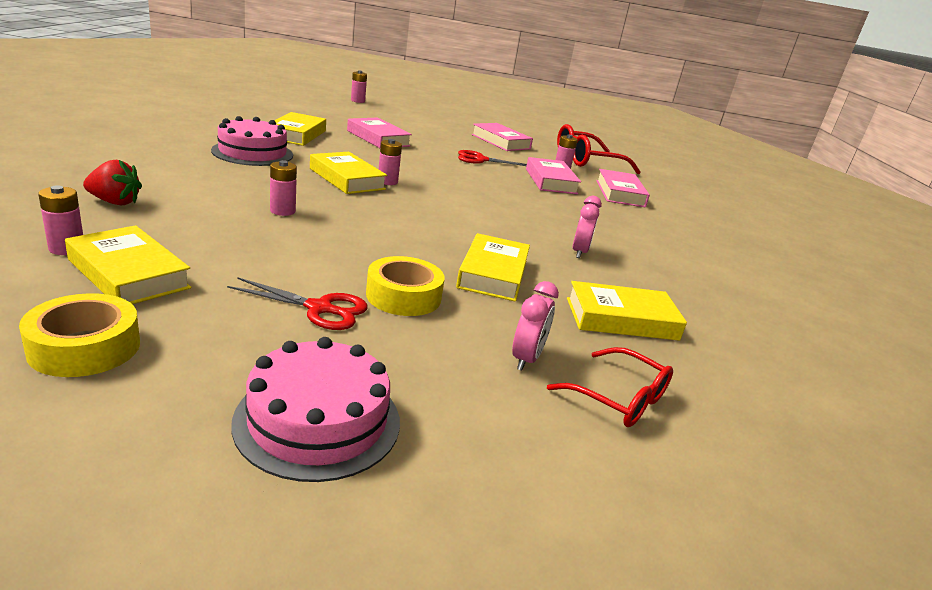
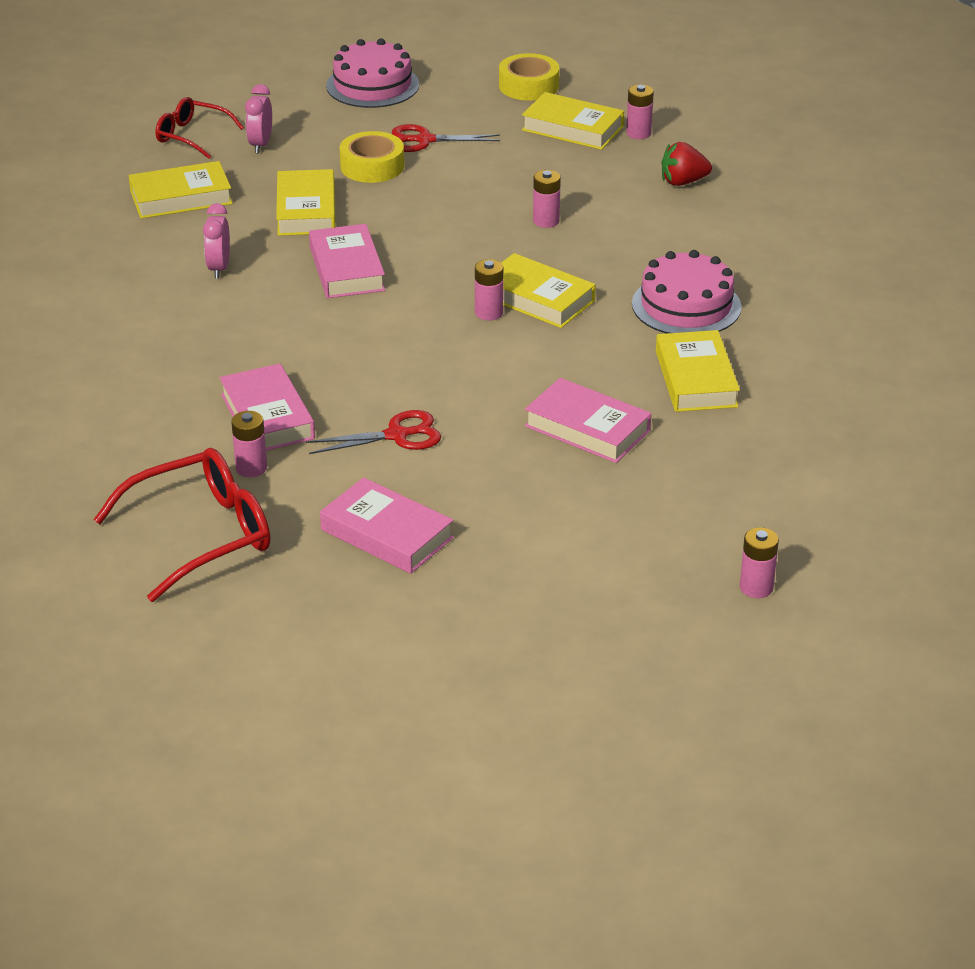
camera: 170 degrees right, 10 degrees up
pink book [596,169,650,208] -> pink book moved to [309,224,385,298]

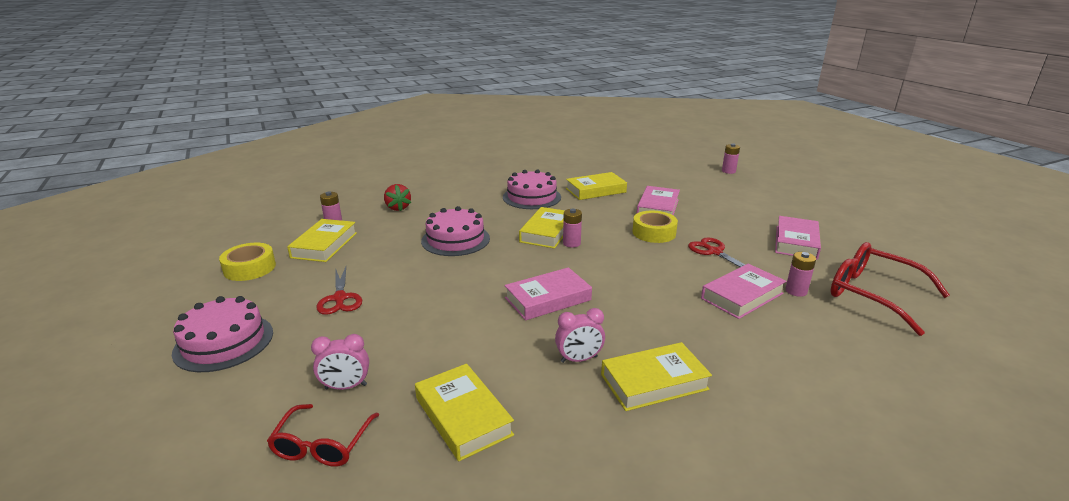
camera: 105 degrees left, 10 degrees down
yellow book [276,169,335,236] -> yellow book moved to [601,342,712,411]
yellow tape [339,131,404,183] -> yellow tape moved to [632,211,678,243]
pink battery [533,170,561,228] -> pink cake [421,206,490,256]

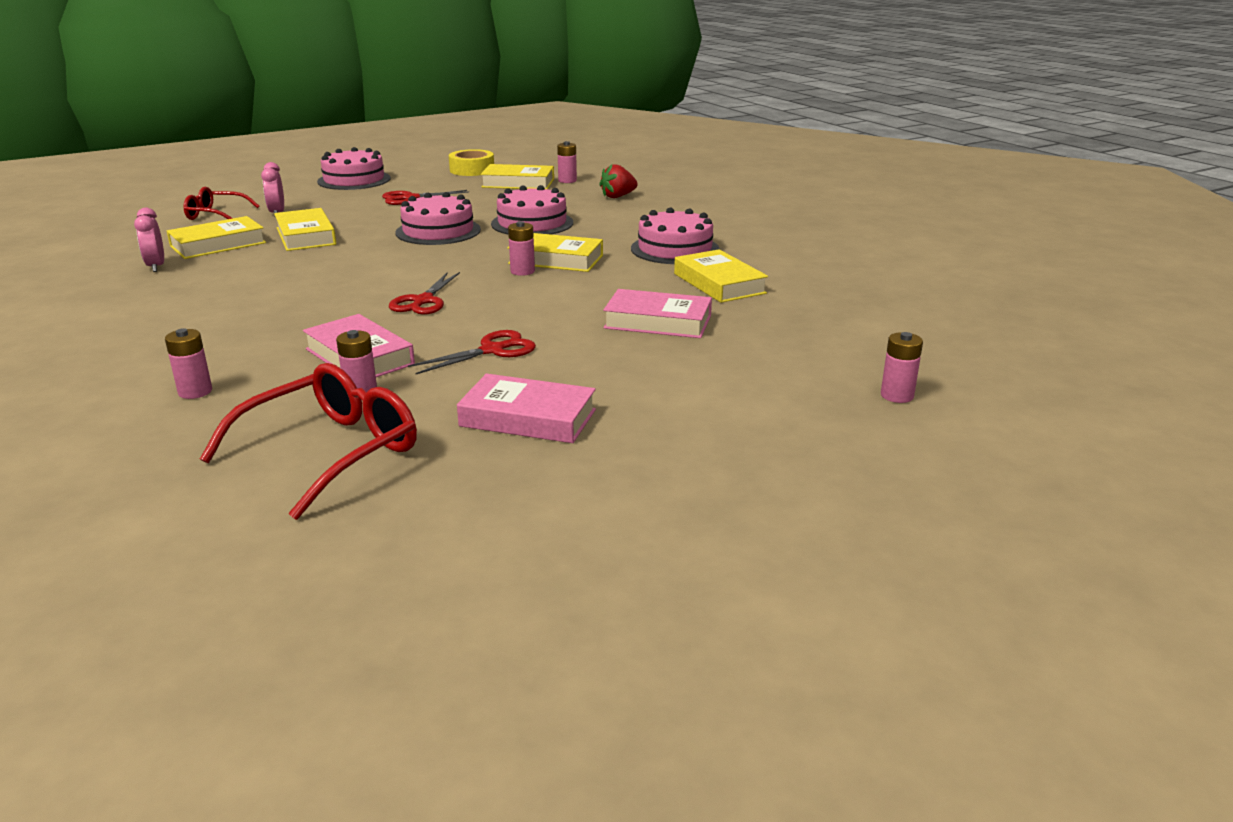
camera: 85 degrees right, 0 degrees up
pink book [504,267,592,321] -> none
pink clock [555,308,605,363] -> pink clock moved to [134,208,164,272]
yellow book [601,342,712,411] -> yellow book moved to [274,208,336,251]
yellow tape [632,211,678,243] -> none
none -> pink battery [165,328,212,399]
none -> red scissors [389,272,460,315]
none -> pink cake [395,192,481,245]

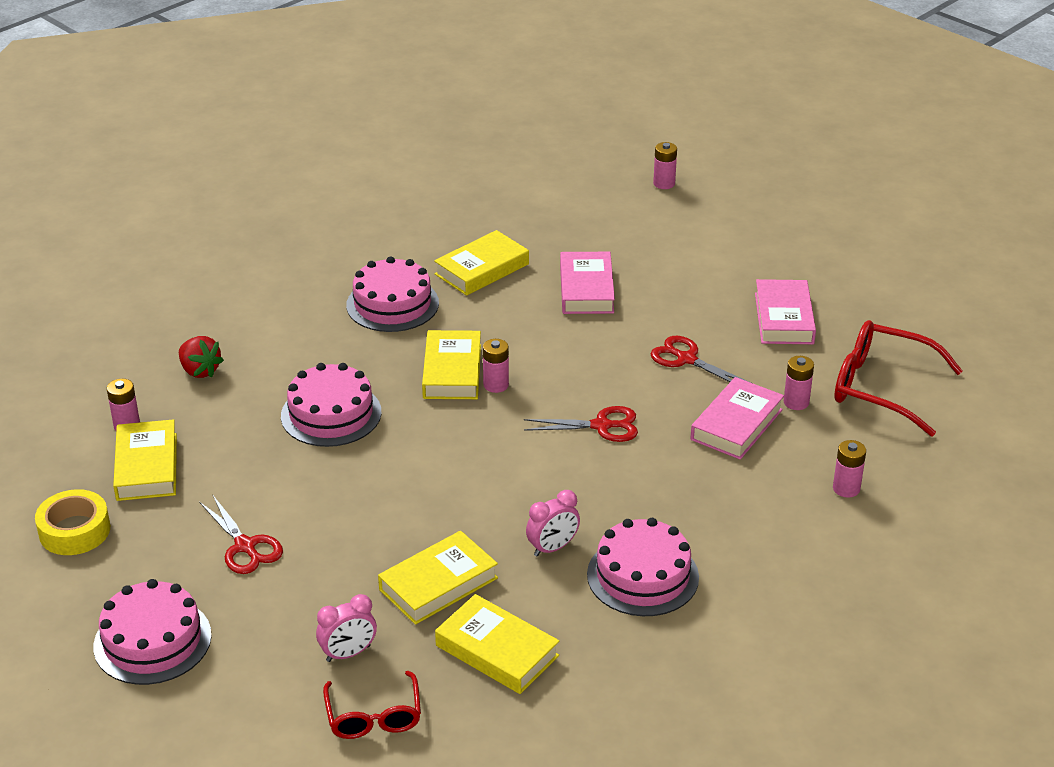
camera: 105 degrees left, 10 degrees up
pink clock [134,208,164,272] -> pink clock moved to [526,490,580,556]
pink cake [395,192,481,245] -> pink cake moved to [587,518,699,616]

